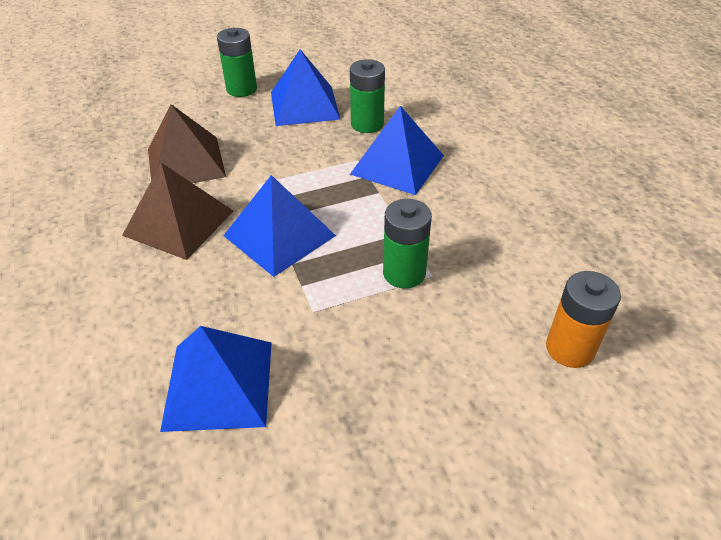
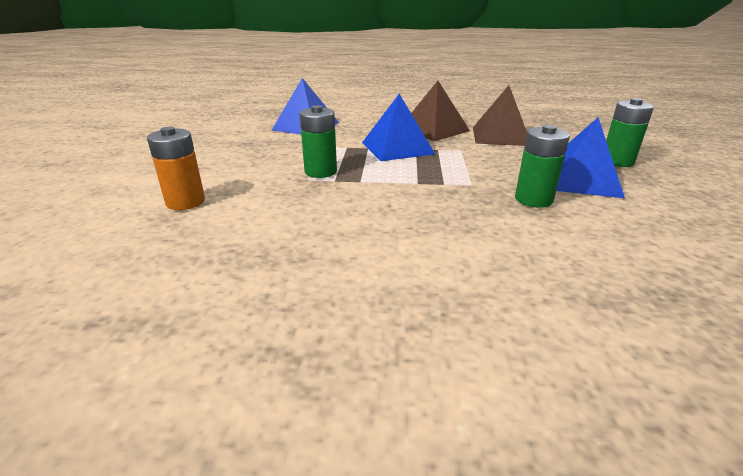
camera: 115 degrees right, 15 degrees down
blue pyramid [350,106,444,195] -> none

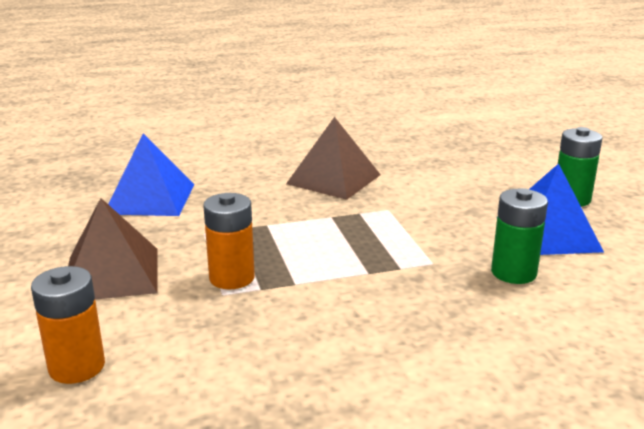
camera: 20 degrees left, 5 degrees down
green battery [300,105,337,178] -> orange battery [203,193,255,289]
blue pyramid [362,94,435,161] -> none
brown pyramid [473,85,527,146] -> brown pyramid moved to [68,198,157,300]

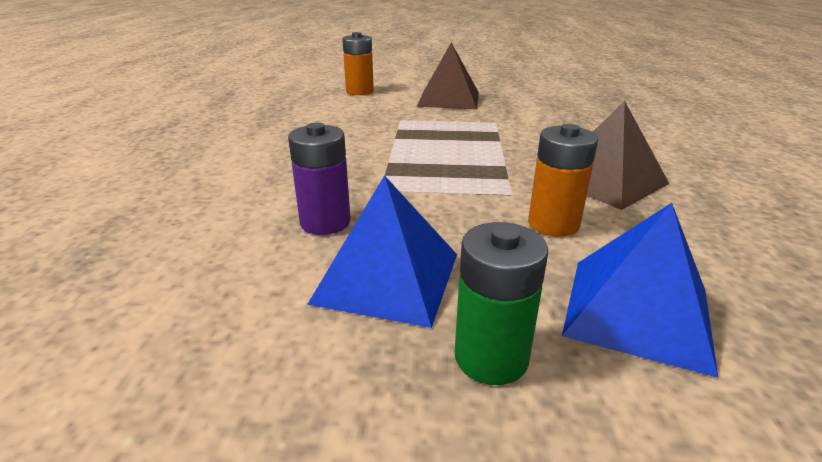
camera: 110 degrees right, 5 degrees up
blue pyramid [108,134,194,216] -> blue pyramid moved to [562,203,718,378]
orange battery [203,193,255,289] -> orange battery moved to [528,124,598,237]
green battery [491,188,548,284] -> purple battery [288,123,351,235]

